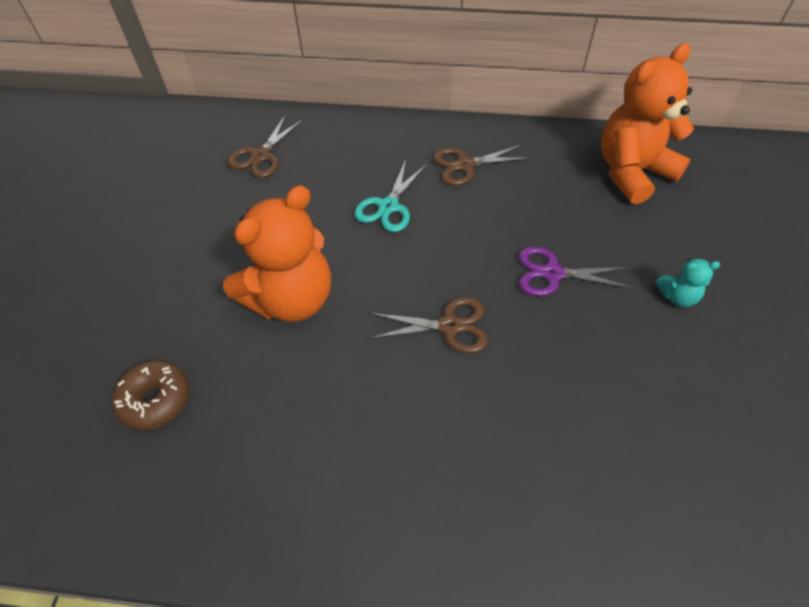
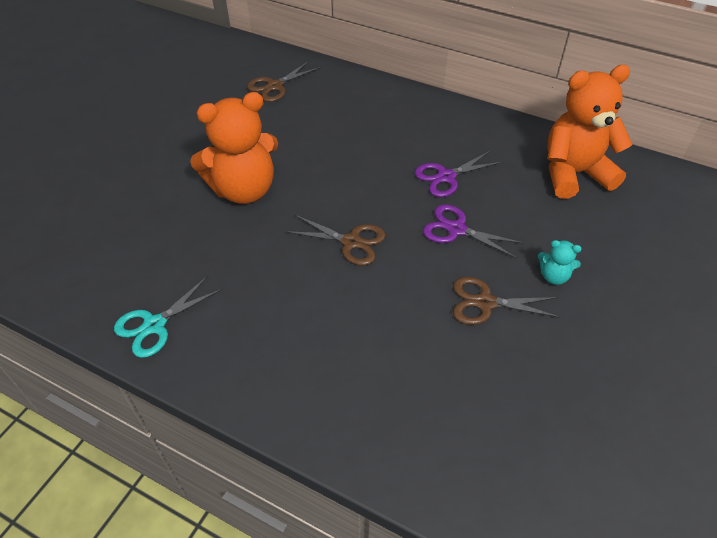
camera: 20 degrees right, 5 degrees down
brown donut [112,360,190,430] -> none
turquoise scissors [354,159,427,232] -> turquoise scissors moved to [114,276,222,358]
brown scissors [433,144,532,186] -> brown scissors moved to [453,277,561,325]
none -> purple scissors [415,151,503,197]

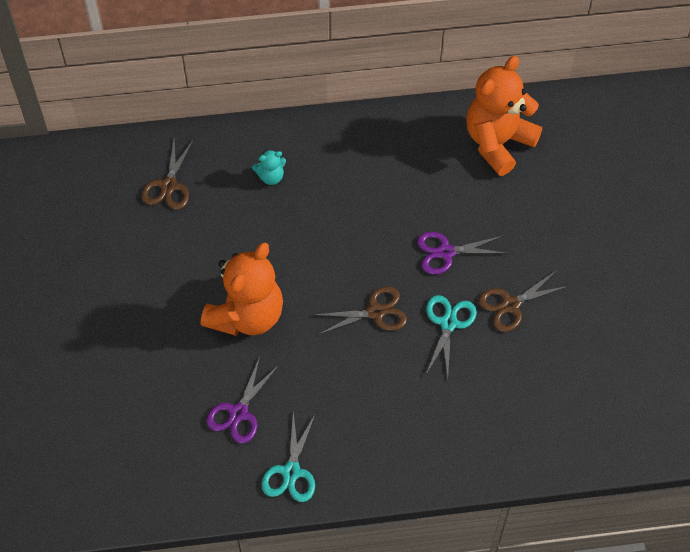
camera: 35 degrees left, 10 degrees up
purple scissors [415,151,503,197] -> purple scissors moved to [206,357,280,443]
turquoise teddy bear [538,240,582,285] -> turquoise teddy bear moved to [252,150,286,185]
none -> turquoise scissors [426,295,477,378]

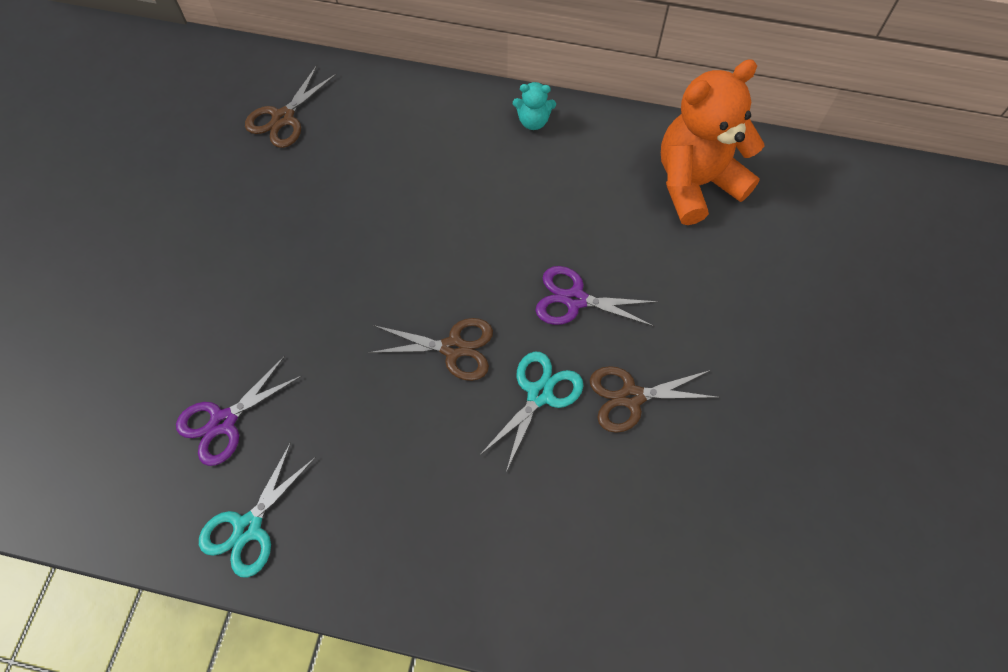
camera: 20 degrees right, 5 degrees up
orange teddy bear [201,243,283,336] -> none
turquoise teddy bear [252,150,286,185] -> turquoise teddy bear moved to [513,82,556,130]

